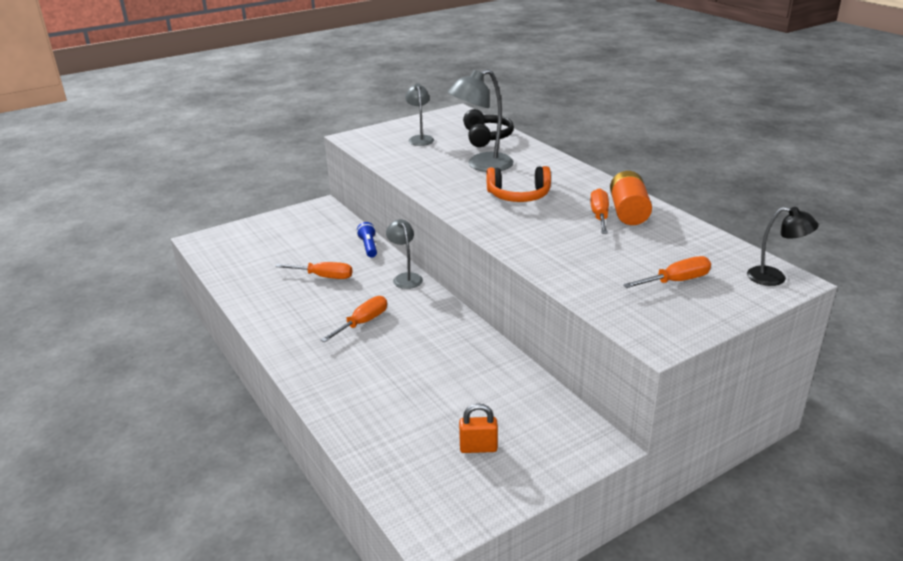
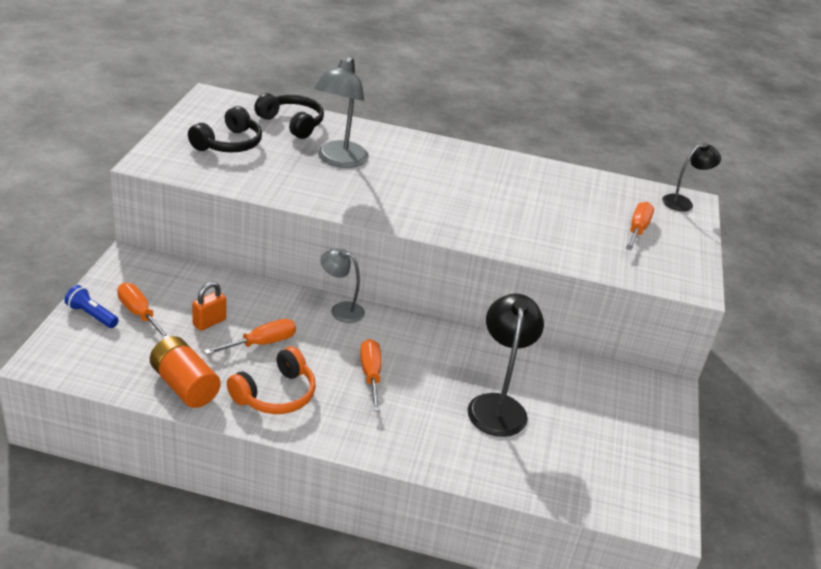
camera: 50 degrees left, 5 degrees up
blue flashlight [357,222,377,258] -> blue flashlight moved to [64,285,119,328]
grey lamp [405,83,434,146] -> black headphones [188,106,262,152]
orange padlock [459,403,498,453] -> orange padlock moved to [192,282,226,331]
orange headphones [486,166,551,202] -> orange headphones moved to [227,346,316,414]
orange screwdriver [590,188,609,234] -> orange screwdriver moved to [117,283,170,339]
orange battery [610,171,652,225] -> orange battery moved to [150,336,221,408]
none -> black lamp [467,293,544,437]

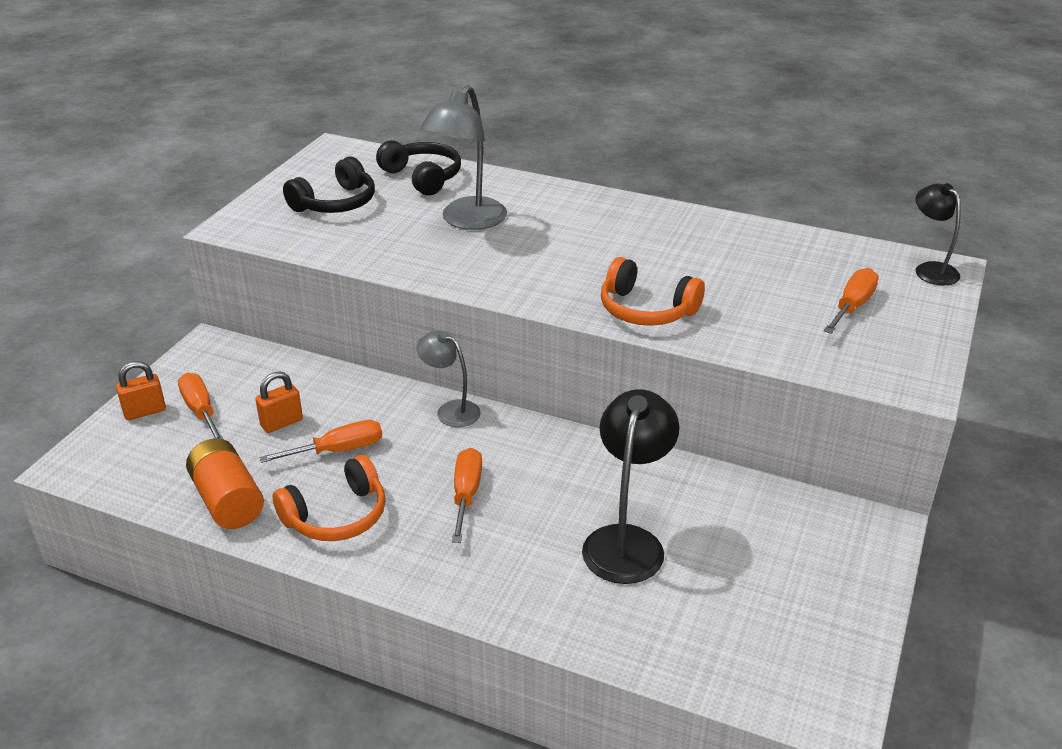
camera: 15 degrees right, 0 degrees up
blue flashlight [64,285,119,328] -> orange padlock [116,361,166,420]
black lamp [662,143,721,212] -> black lamp turned 105 degrees counterclockwise [916,183,961,285]
none -> orange headphones [601,257,705,326]

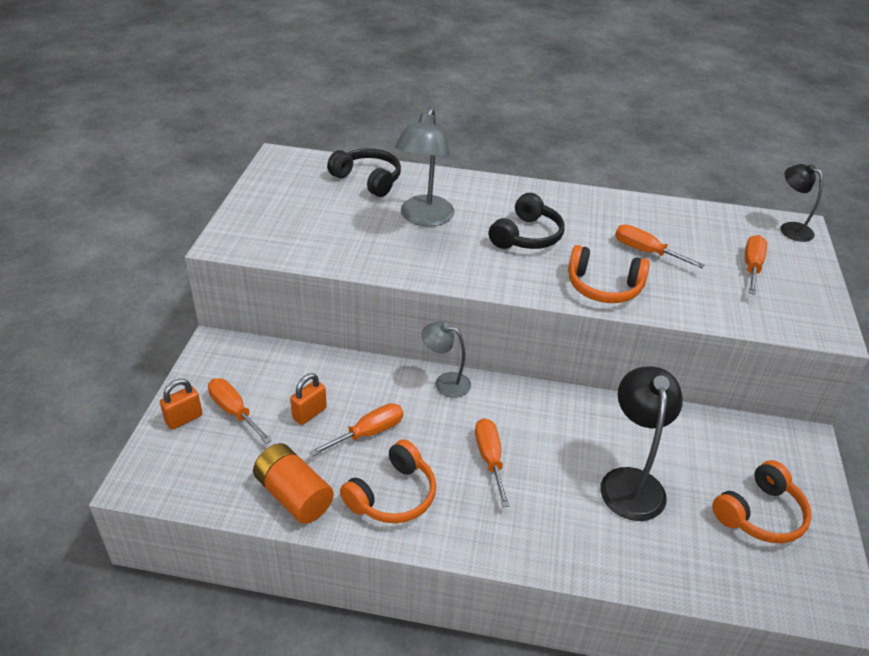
camera: 15 degrees left, 5 degrees up
black headphones [283,157,375,213] -> black headphones moved to [489,193,565,249]
none -> orange screwdriver [615,224,705,269]
none -> orange headphones [712,460,812,543]

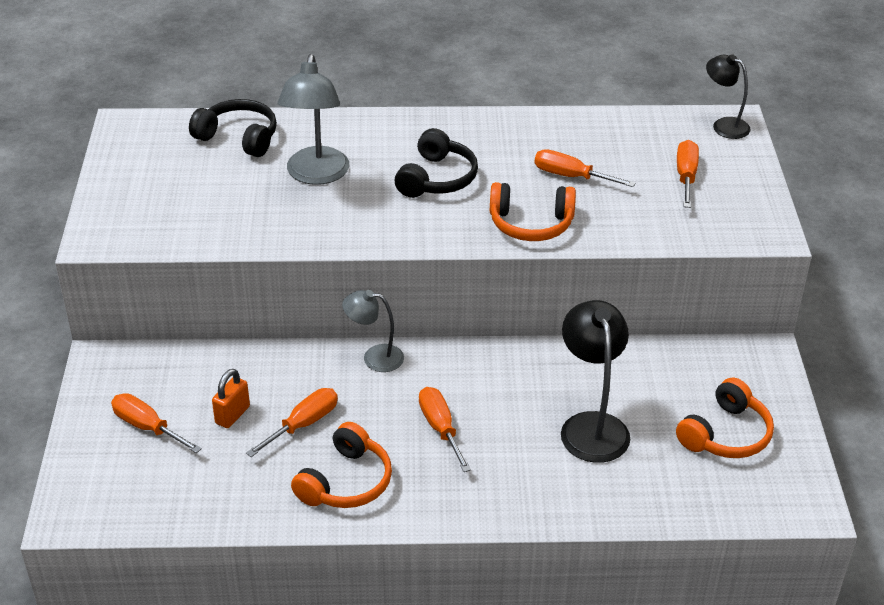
camera: 10 degrees left, 0 degrees up
orange padlock [160,379,202,430] -> none
orange battery [253,443,334,524] -> none

